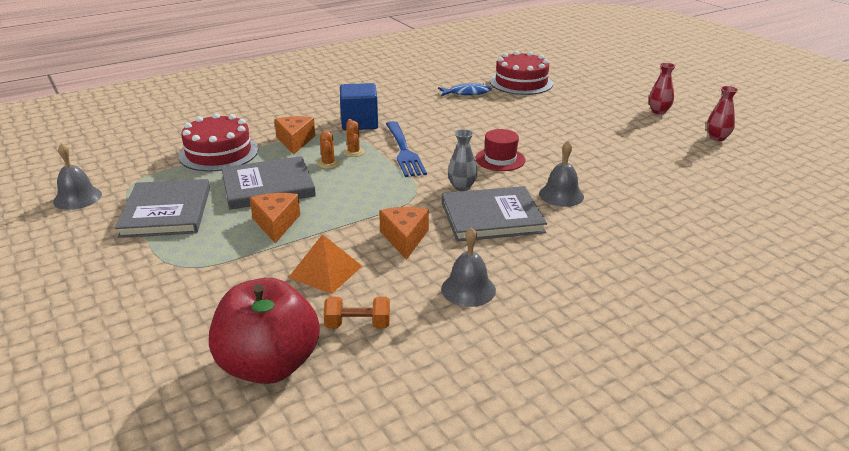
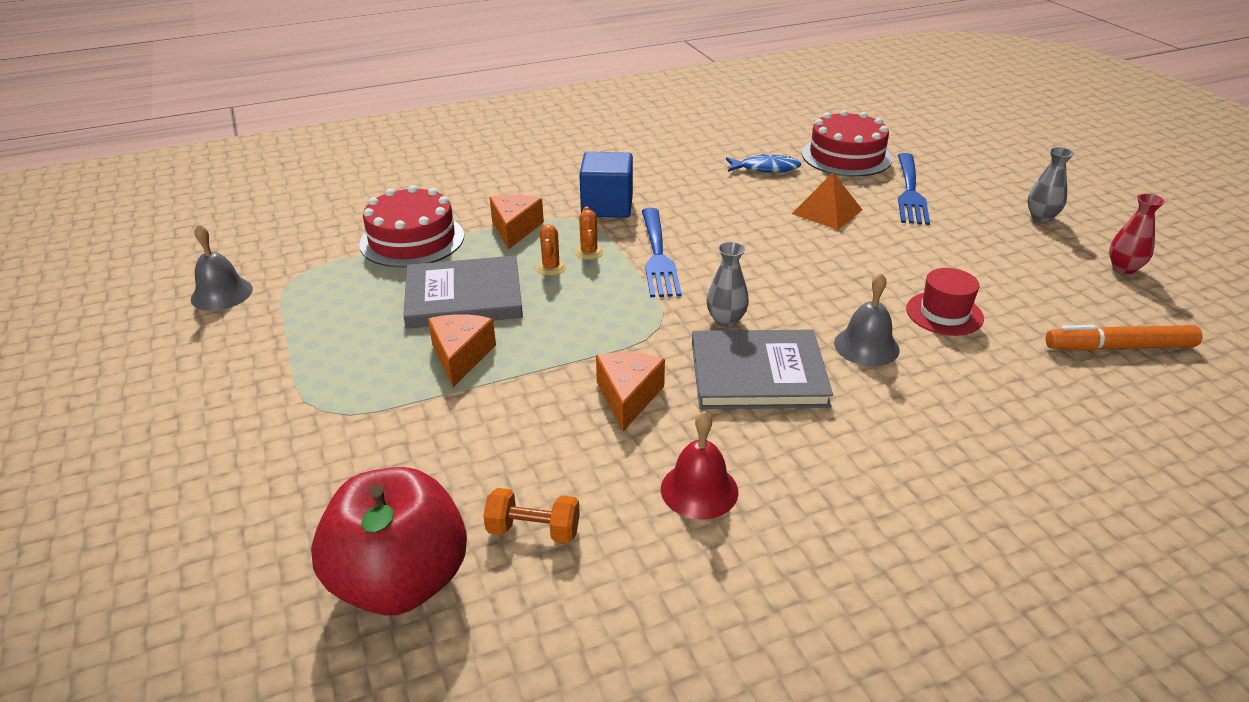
camera: 10 degrees right, 5 degrees up
grey book [115,179,210,238] -> none
orange pyramid [288,234,362,294] -> orange pyramid moved to [792,172,862,230]
grey bell [441,227,496,307] -> red bell [661,411,738,519]
red hat [475,129,525,171] -> red hat moved to [906,268,984,336]
red vase [649,63,676,114] -> grey vase [1028,147,1074,222]
none -> blue fork [898,153,930,225]
none -> orange marker [1046,325,1202,351]

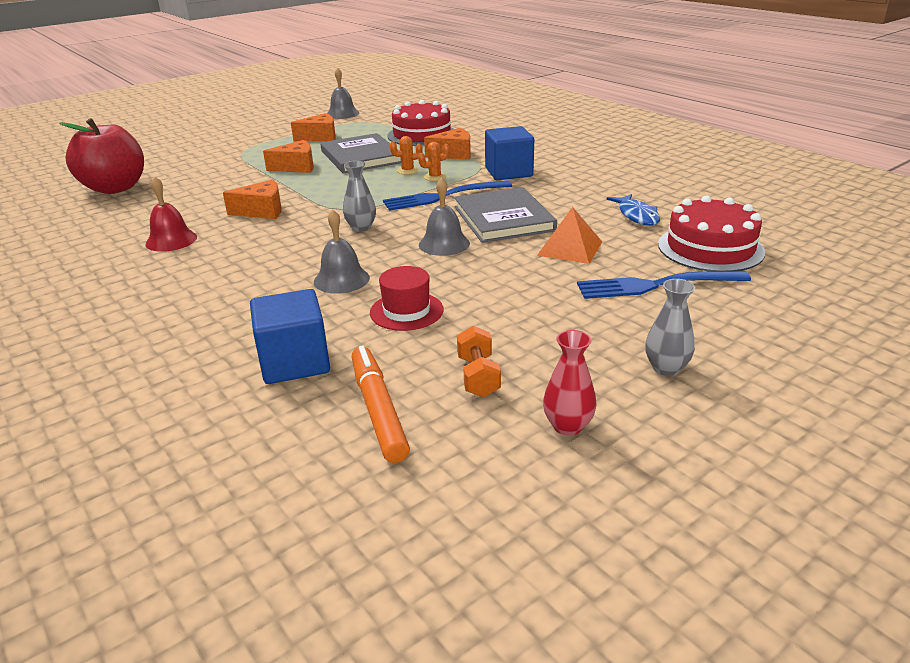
camera: 75 degrees right, 5 degrees down
orange dumbbell [483,488,580,543] -> orange dumbbell moved to [457,326,501,397]
grey book [692,330,833,409] -> grey book moved to [454,187,557,243]
none -> blue cube [250,289,330,384]
none -> orange cheese [291,113,336,142]
none -> grey bell [419,178,470,256]

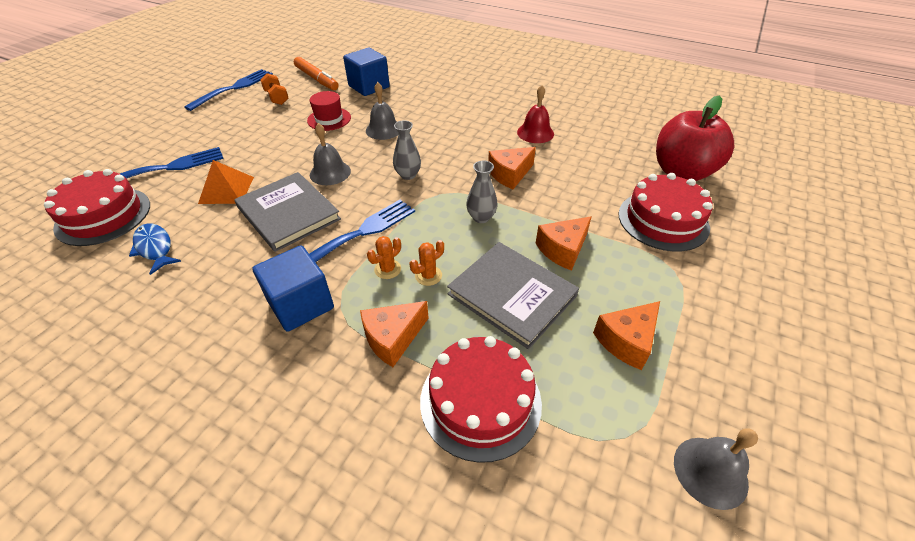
camera: 155 degrees right, 15 degrees up
red vase [543,330,596,436] -> blue fork [184,69,273,111]
grey vase [645,279,695,376] -> grey vase moved to [466,161,498,223]
none -> red cake [618,173,713,252]

